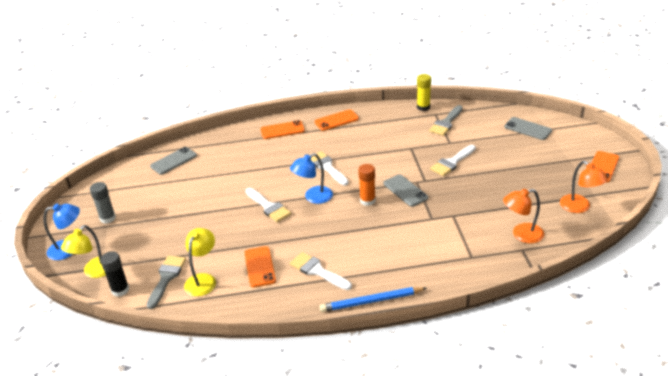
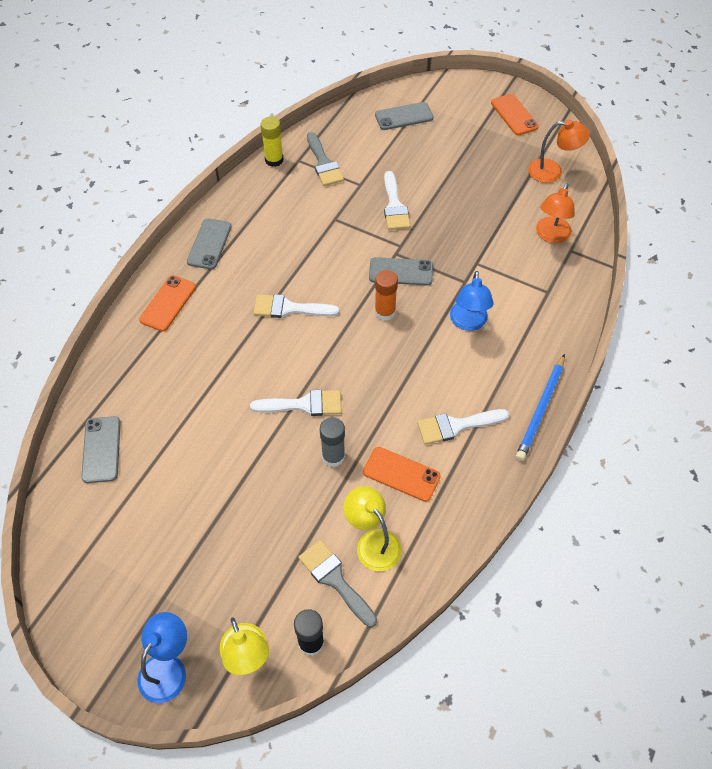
camera: 55 degrees left, 20 degrees up
grey glue stick [90,182,116,224] -> grey glue stick moved to [320,417,345,467]
blue lamp [290,153,333,204] -> blue lamp moved to [450,271,494,331]
orange phone [315,109,359,131] -> grey phone [187,219,232,269]

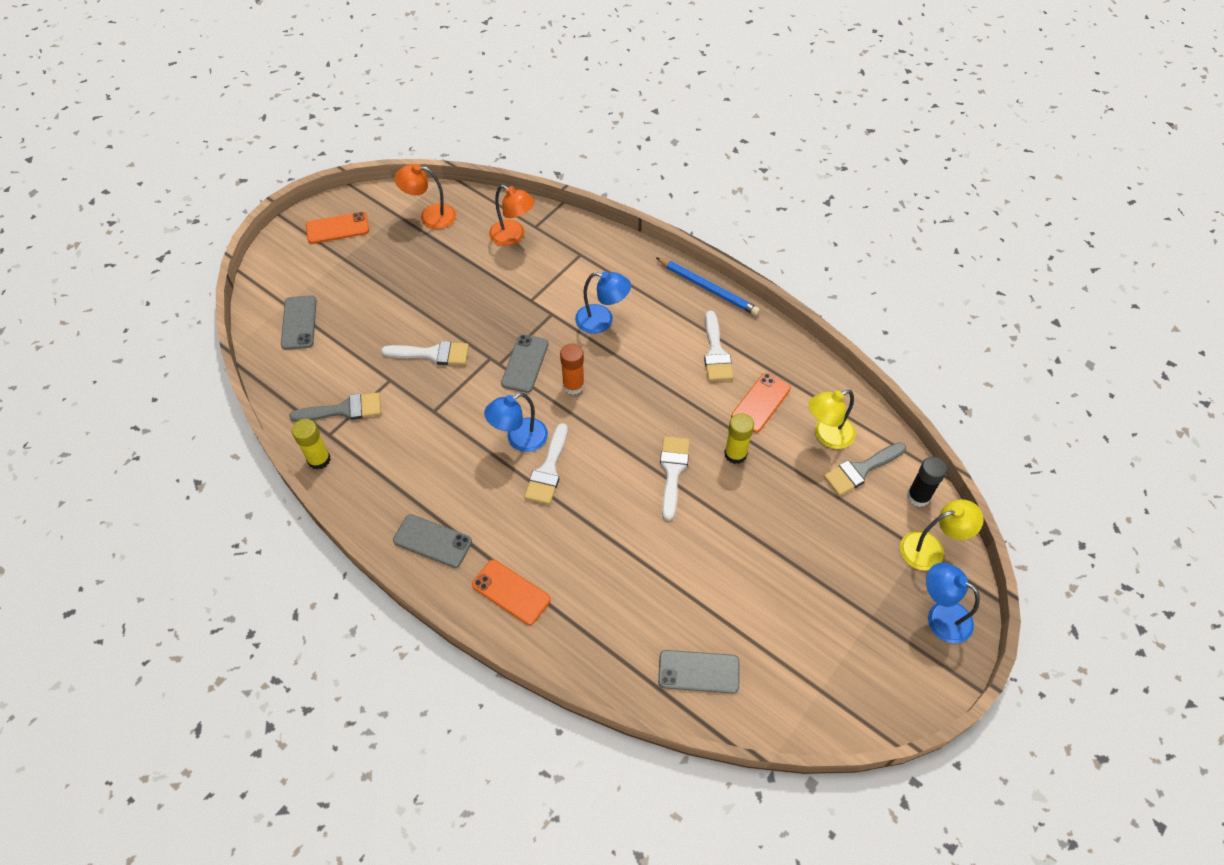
camera: 80 degrees left, 0 degrees up
grey glue stick [320,417,345,467] -> yellow glue stick [724,413,754,464]
orange lamp [528,119,590,183] -> orange lamp turned 105 degrees counterclockwise [395,164,456,229]
none -> blue lamp [484,393,548,452]

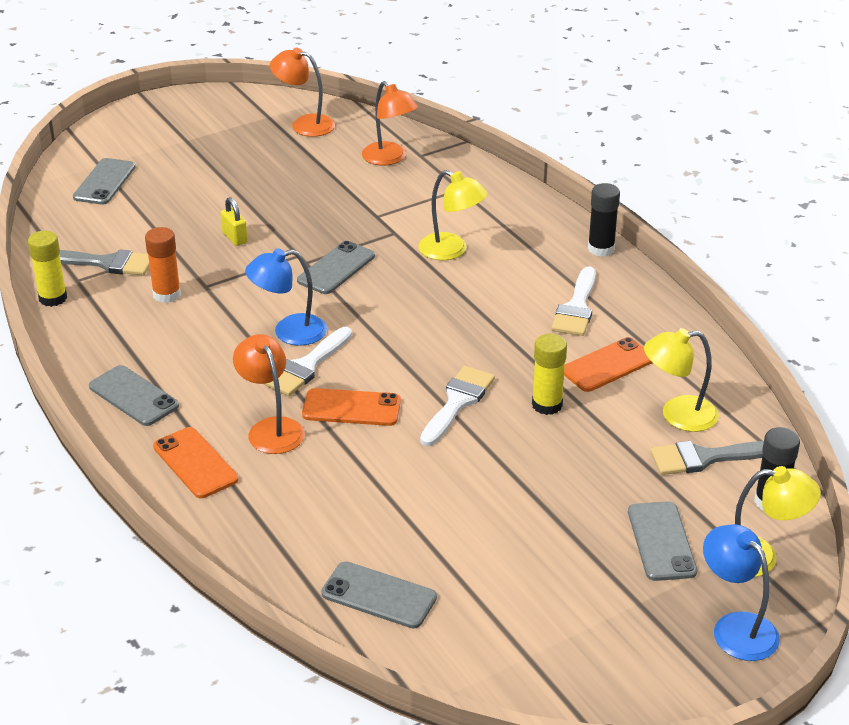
camera: 20 degrees right, 20 degrees down
orange phone [306,212,369,244] -> orange phone moved to [302,388,401,426]
white brush [381,341,469,365] -> yellow padlock [221,197,248,246]
orange glue stick [560,344,585,395] -> orange glue stick moved to [145,227,181,303]
blue lamp [575,271,631,334] -> yellow lamp [418,170,488,260]
blue pencil [656,258,760,316] -> black glue stick [588,183,620,257]
none -> orange lamp [233,334,305,454]
none -> grey phone [628,501,697,581]

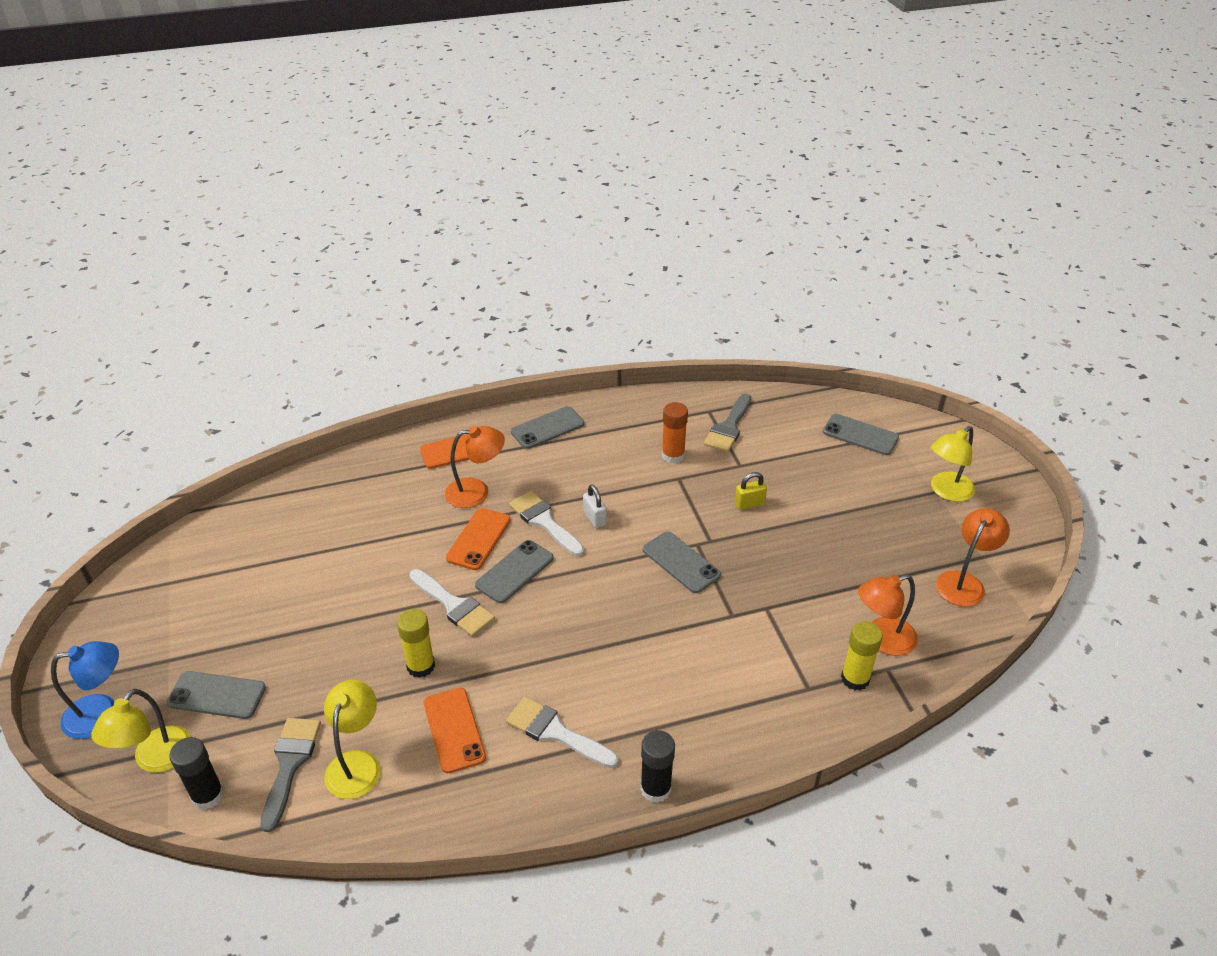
camera: 105 degrees right, 5 degrees up
yellow glue stick [28,231,67,307] -> yellow glue stick moved to [841,621,883,690]
blue lamp [245,248,327,346] -> white padlock [583,484,607,528]
grey phone [321,561,437,628] -> grey phone moved to [475,540,554,603]
yellow lamp [418,170,488,260] -> yellow lamp moved to [931,426,975,502]

